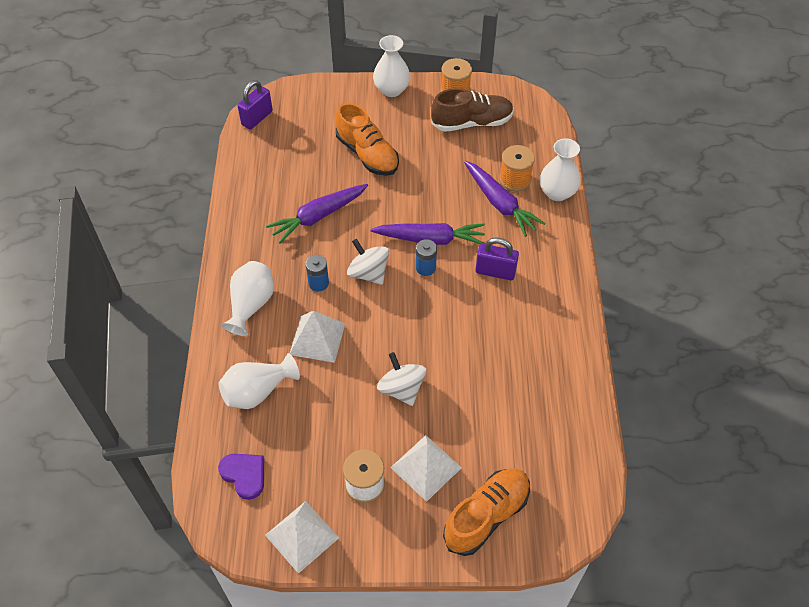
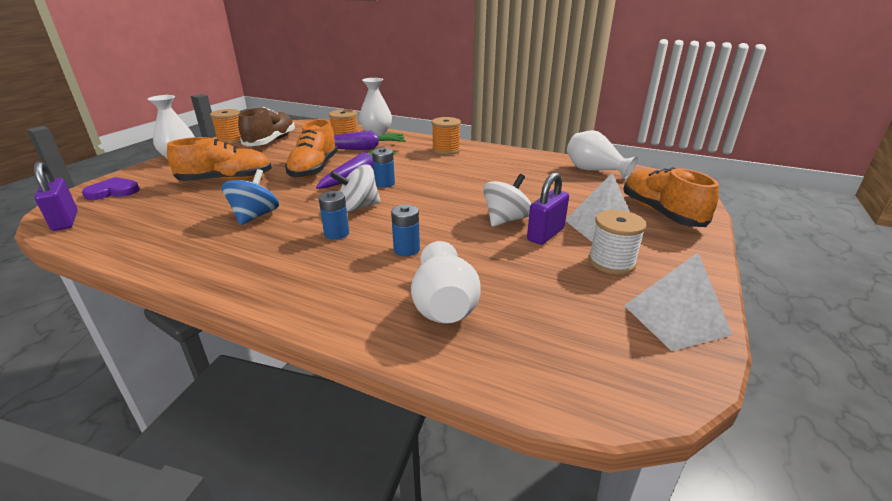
camera: 65 degrees left, 25 degrees down
purple heart [218,454,264,500] -> purple heart moved to [82,177,140,200]
white vase [221,261,274,336] -> white vase moved to [567,130,638,180]
purple carrot [266,184,368,244] -> blue spinning top [222,169,279,225]
white pyramid [290,311,345,363] -> blue battery [391,205,420,256]
white spinning top [377,352,426,406] -> white spinning top turned 135 degrees clockwise [483,174,531,227]
purple padlock [476,238,519,280] -> purple padlock moved to [527,172,569,245]
none -> orange shoe [285,119,338,179]
none -> orange spool [432,117,461,155]

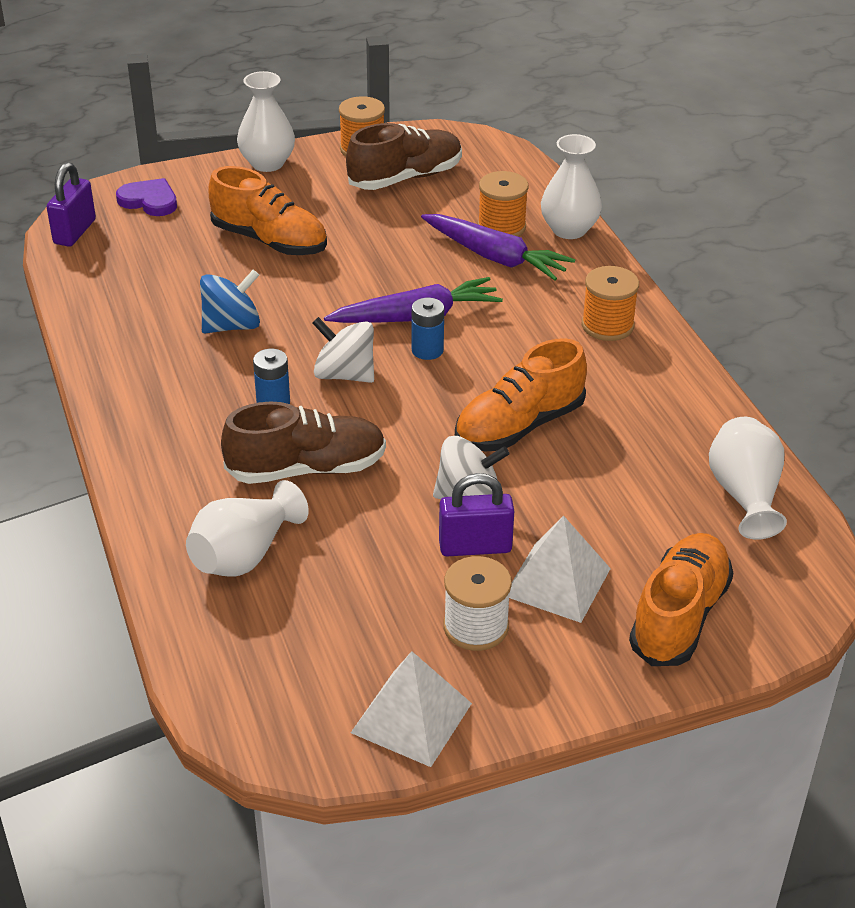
camera: 45 degrees right, 10 degrees up
orange shoe [285,119,338,179] -> orange shoe moved to [455,338,587,451]
blue battery [391,205,420,256] -> brown shoe [221,401,386,484]

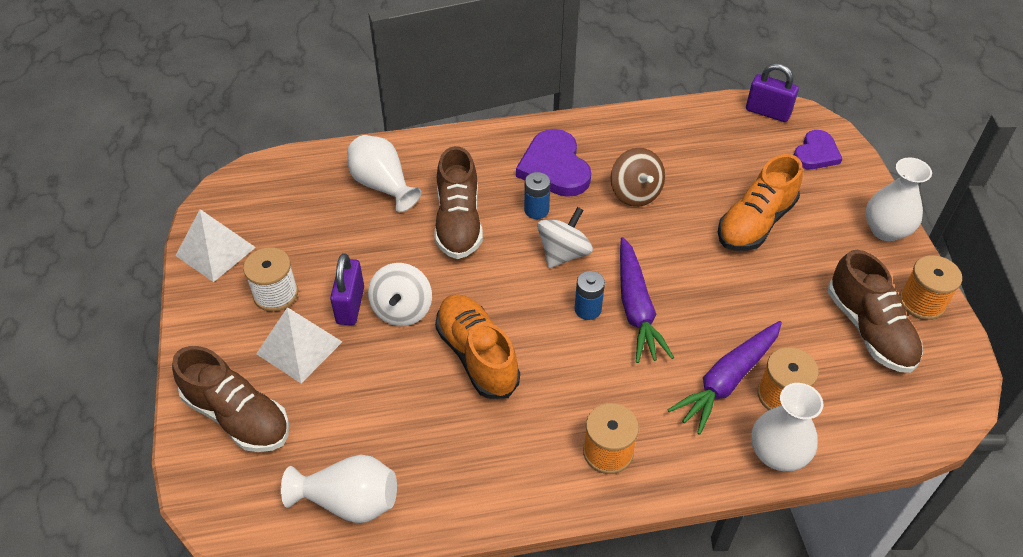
camera: 100 degrees right, 10 degrees up
blue spinning top [200,270,260,334] -> brown spinning top [611,148,665,207]
orange shoe [629,533,733,666] -> brown shoe [172,346,289,452]
none -> purple heart [516,129,591,197]

